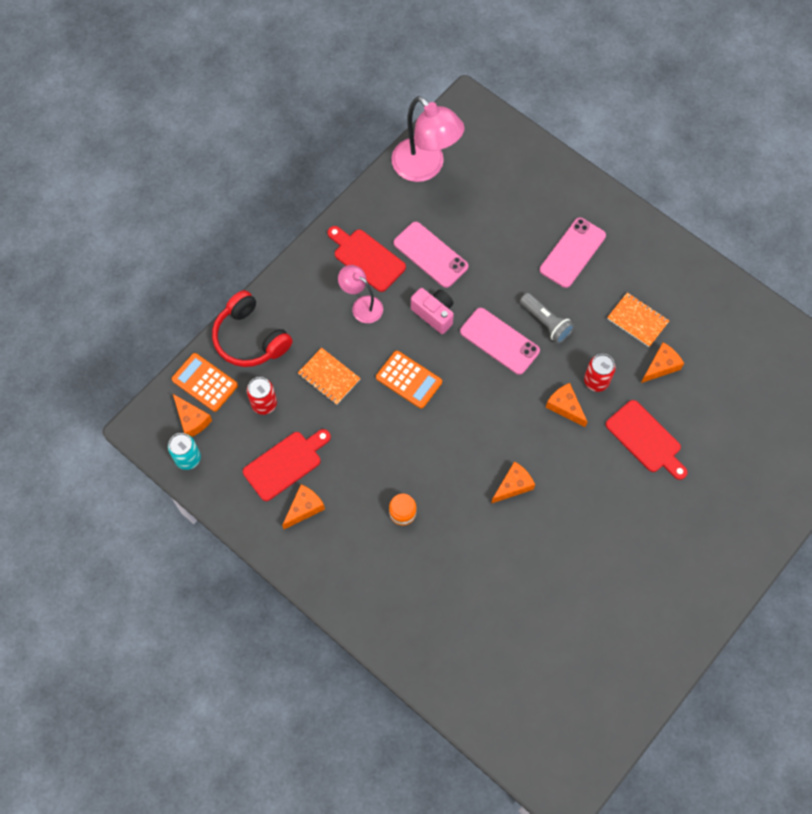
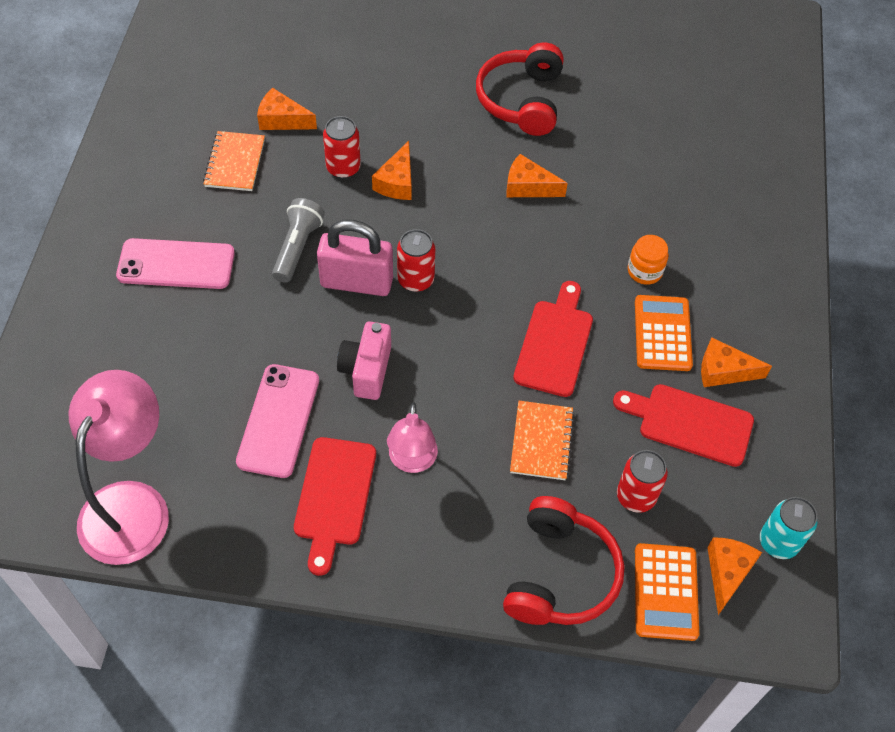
camera: 125 degrees left, 10 degrees down
orange calculator [376,351,442,409] -> orange calculator moved to [635,295,693,371]
pink phone [460,308,540,375] -> pink padlock [317,220,393,296]
red cutting board [606,400,688,480] -> red cutting board moved to [513,281,593,397]
none -> red can [397,229,435,292]
none -> red headphones [476,42,564,136]

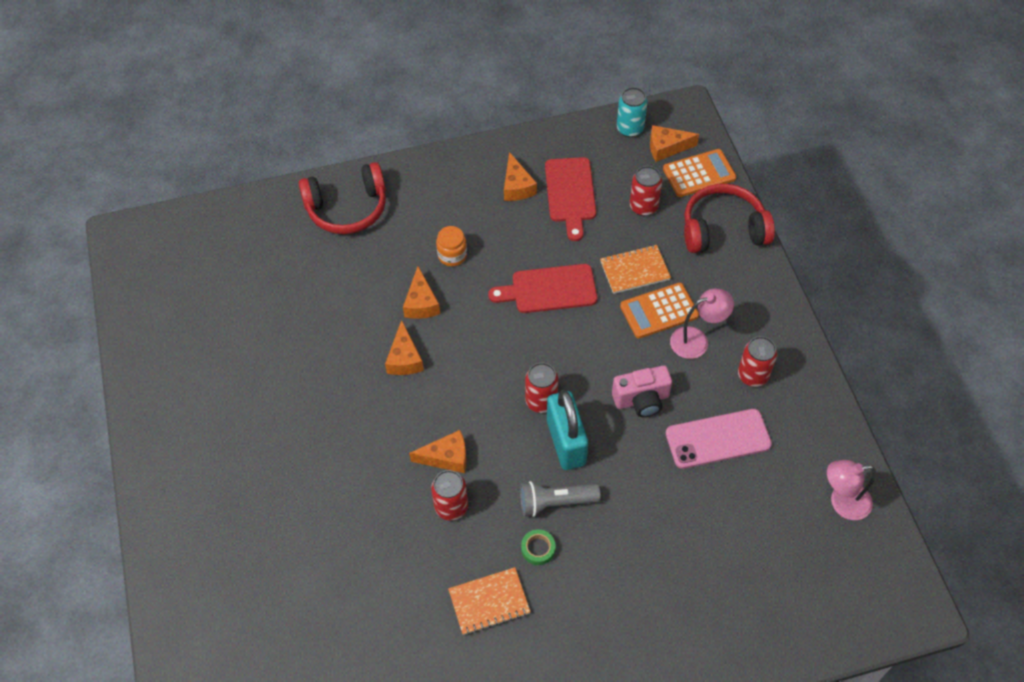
camera: 110 degrees left, 0 degrees up
pink lamp [68,370,169,565] -> pink lamp [827,460,876,520], size x0.56
pink phone [116,238,235,289] -> none
orange cheese [257,88,317,130] -> orange cheese moved to [403,266,440,319]
red cutting board [294,437,376,576] -> red can [738,336,777,387]
pink padlock [317,220,393,296] -> turquoise padlock [547,390,588,470]
red headphones [476,42,564,136] -> red headphones moved to [298,162,386,234]
orange calculator [635,295,693,371] -> orange calculator moved to [620,283,699,338]
none -> green tape [521,529,556,565]

